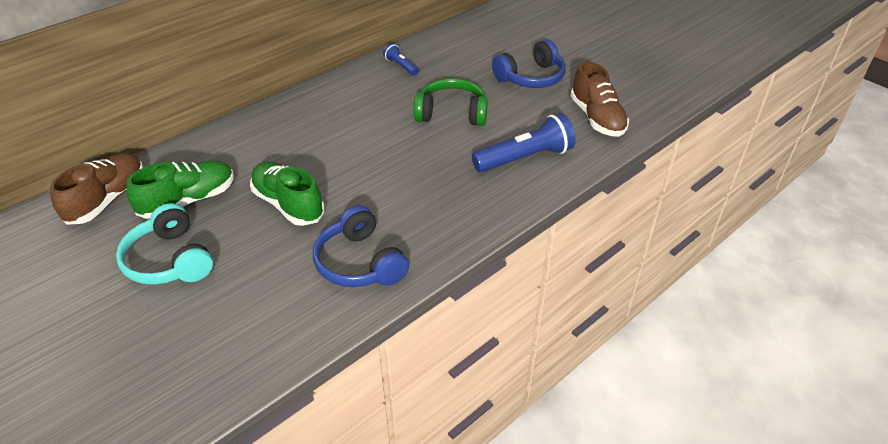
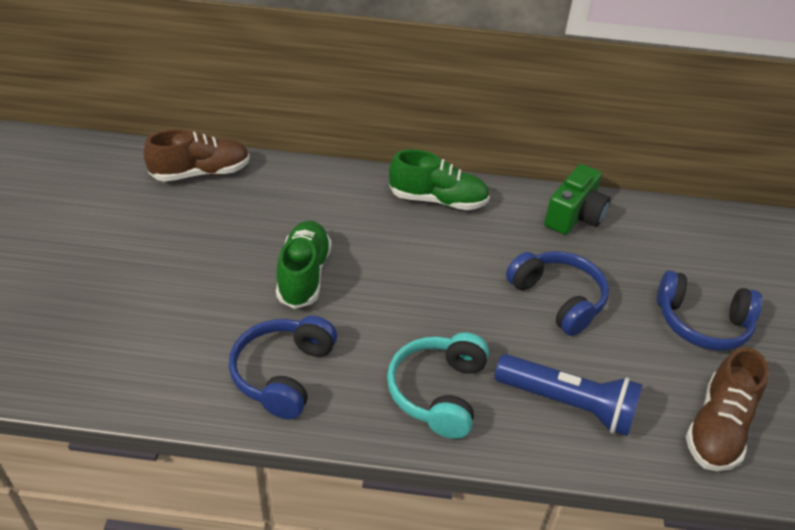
camera: 45 degrees right, 0 degrees up
turquoise headphones [116,203,213,285] -> turquoise headphones moved to [387,333,489,439]
green shoe [126,160,234,220] -> green shoe moved to [389,149,490,210]
blue flashlight [383,43,419,76] -> green camera [544,164,611,235]
green headphones [414,78,488,126] -> blue headphones [506,251,609,336]

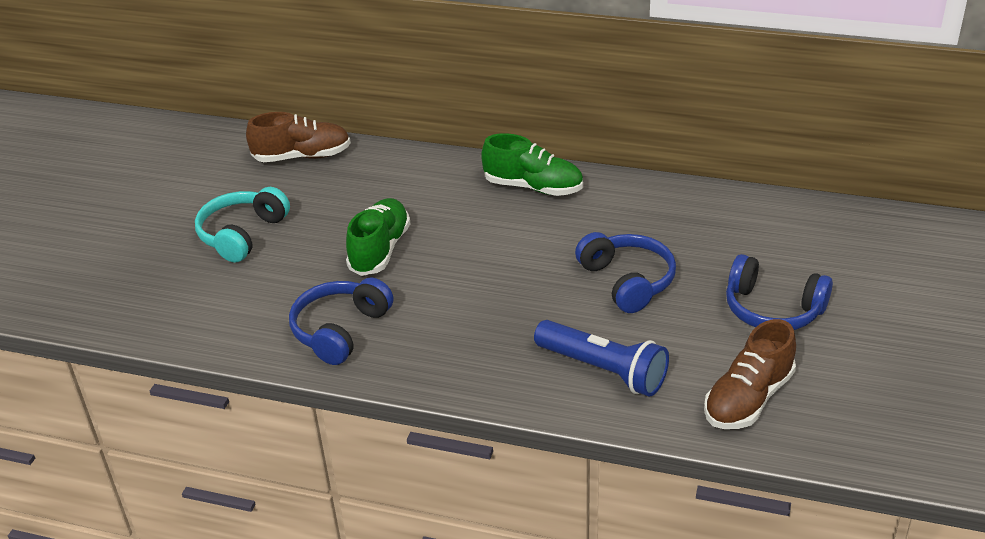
camera: 15 degrees right, 5 degrees down
turquoise headphones [387,333,489,439] -> turquoise headphones moved to [195,187,290,262]
green camera [544,164,611,235] -> none

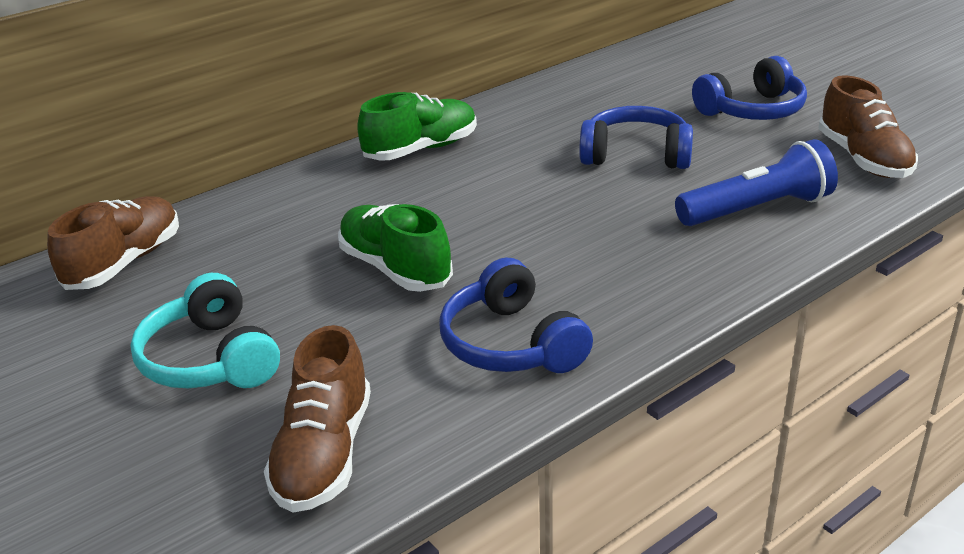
camera: 55 degrees left, 5 degrees down
none -> brown shoe [264,325,371,512]

